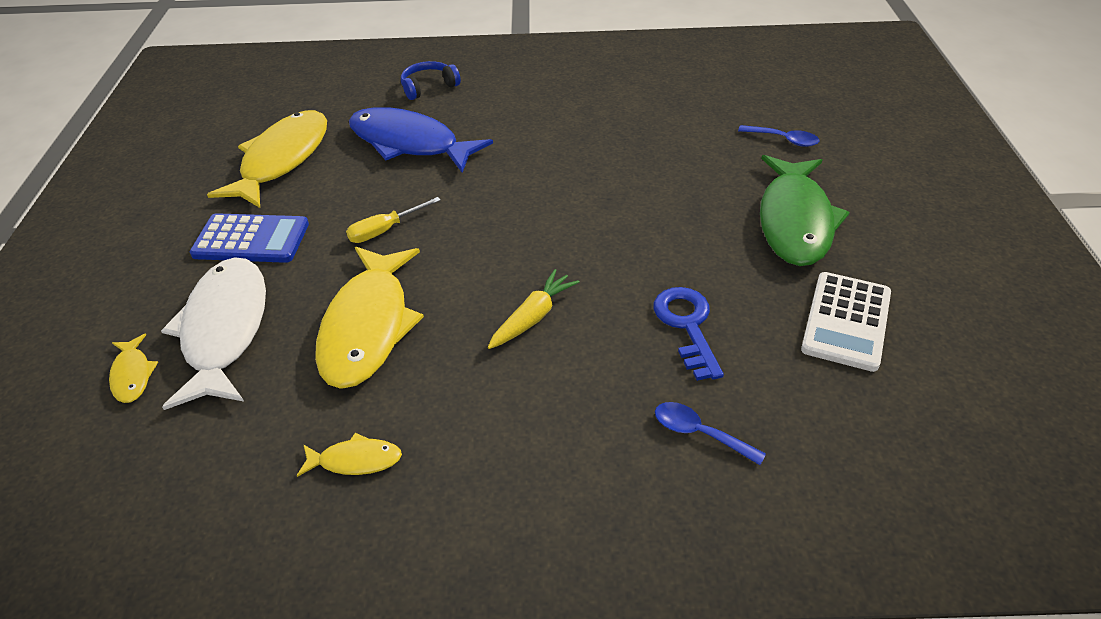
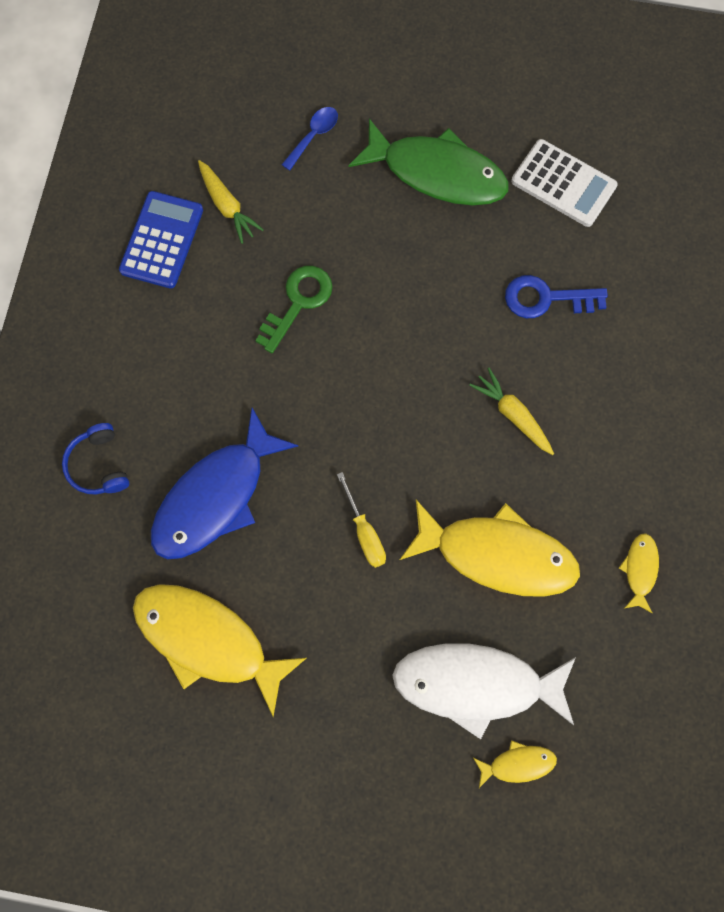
camera: 80 degrees left, 30 degrees up
blue calculator [190,213,309,263] -> blue calculator moved to [119,191,203,288]
blue spoon [655,402,766,465] -> none
none -> yellow carrot [198,160,264,244]
none -> green key [255,266,332,353]

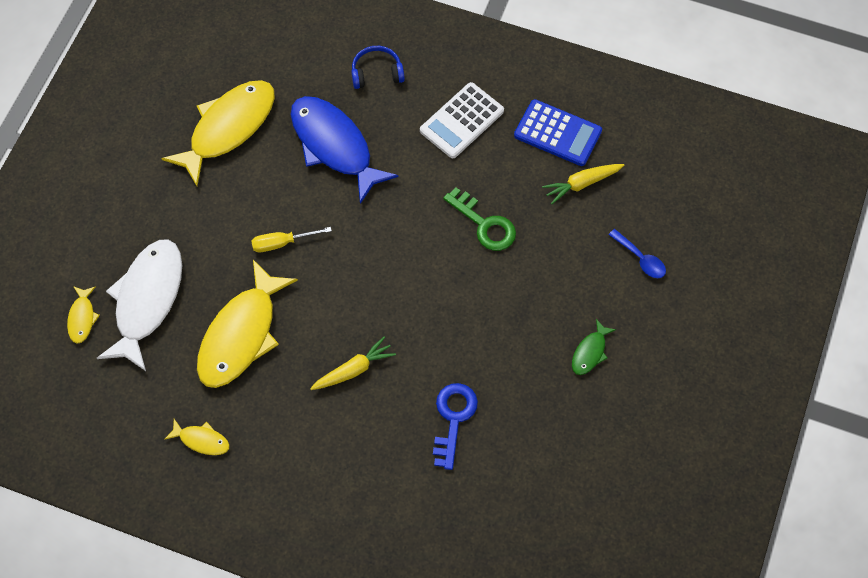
camera: 100 degrees right, 10 degrees down
green fish [349,119,509,205] -> green fish [572,319,616,375], size x0.45
white calculator [511,139,618,227] -> white calculator moved to [420,82,504,158]

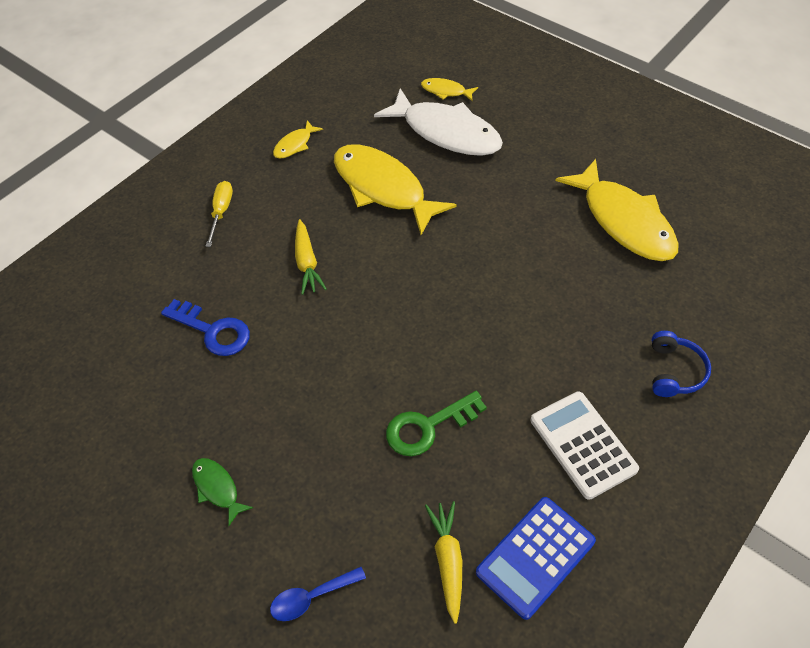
camera: 110 degrees right, 10 degrees down
yellow screwdriver [251,227,332,252] -> yellow screwdriver moved to [206,181,233,247]
blue fish [290,96,399,204] -> none

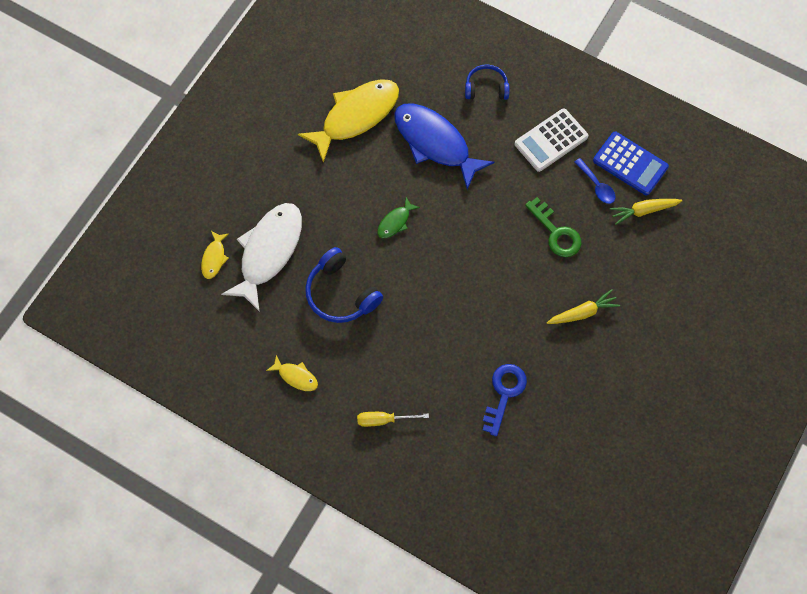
camera: 100 degrees left, 15 degrees up
green fish [192,458,253,526] -> green fish moved to [377,197,420,238]
blue spoon [270,567,366,621] -> blue spoon moved to [575,158,615,204]
yellow carrot [295,219,327,295] -> yellow carrot moved to [547,289,620,324]
yellow fish [334,144,457,235] -> blue headphones [305,247,383,323]
none -> blue fish [394,103,495,190]

